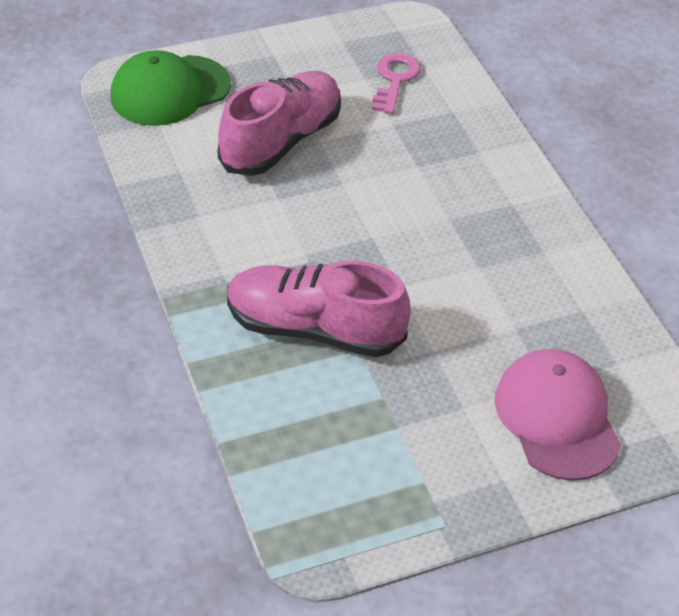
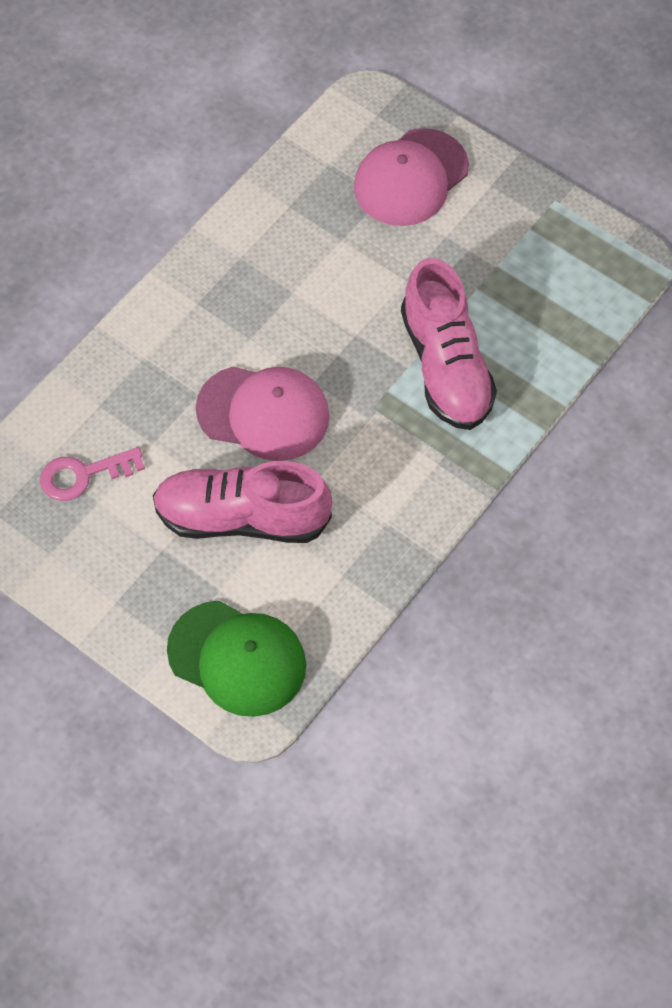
camera: 120 degrees left, 15 degrees up
none -> pink cap [196,366,330,461]

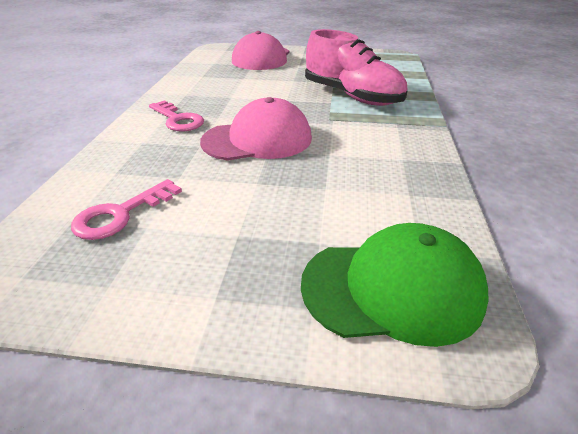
camera: 30 degrees left, 25 degrees down
pink shoe [153,461,332,543] -> none
none -> pink key [149,100,204,131]

